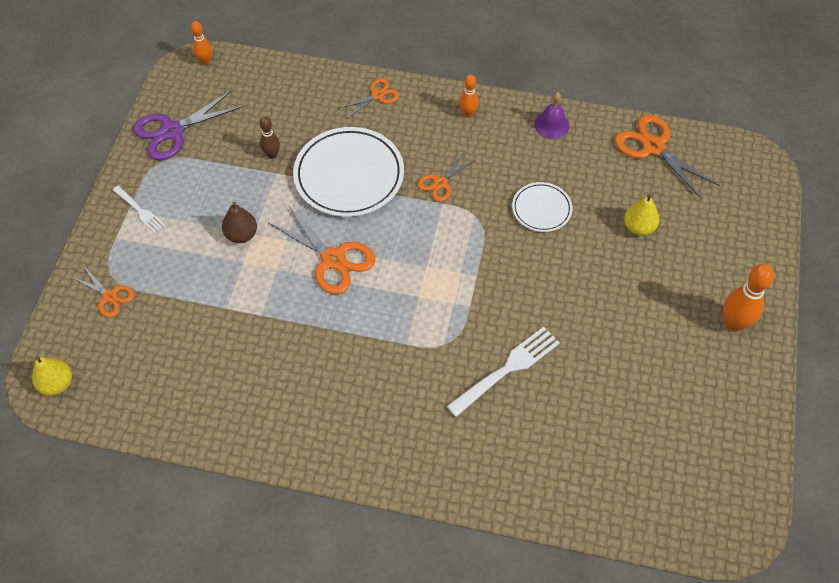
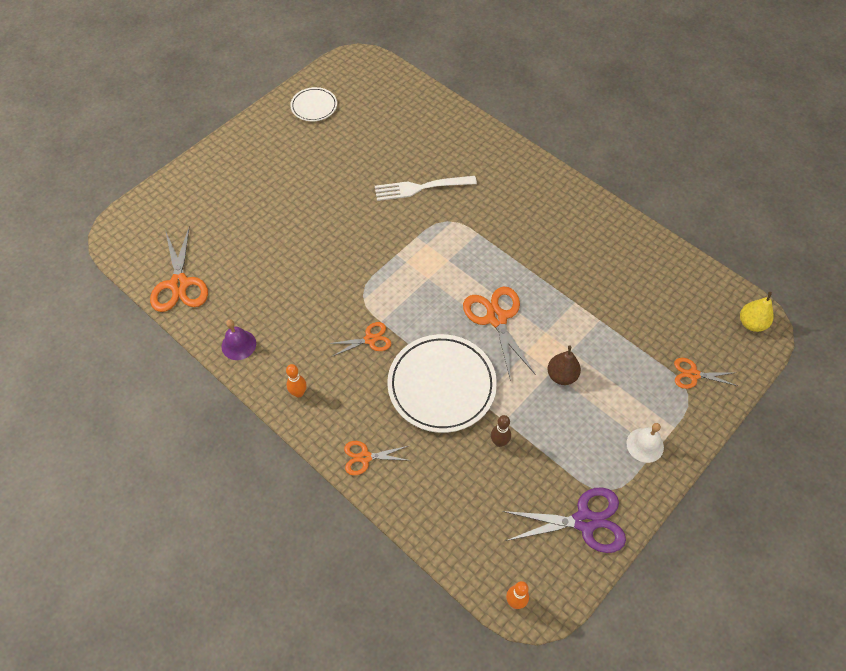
camera: 150 degrees left, 0 degrees up
orange scissors [71,268,135,317] -> orange scissors turned 60 degrees counterclockwise [674,358,738,389]
white fork [113,186,166,234] -> white bell [626,423,664,463]
white plate [512,182,572,232] -> white plate moved to [290,87,337,121]
yellow pear [624,194,660,236] -> none
orange bowling pin [723,264,774,332] -> none

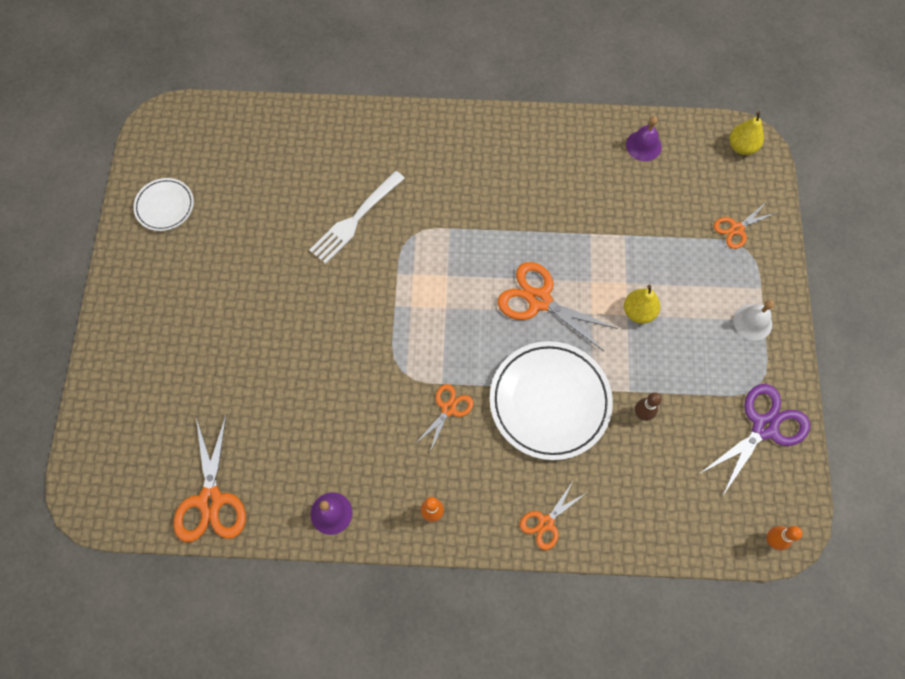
camera: 40 degrees left, 10 degrees up
orange scissors [150,226,208,312] -> orange scissors turned 45 degrees clockwise [174,414,246,542]
brown pear [547,346,581,385] -> yellow pear [624,285,660,324]
none -> purple bell [626,116,662,161]

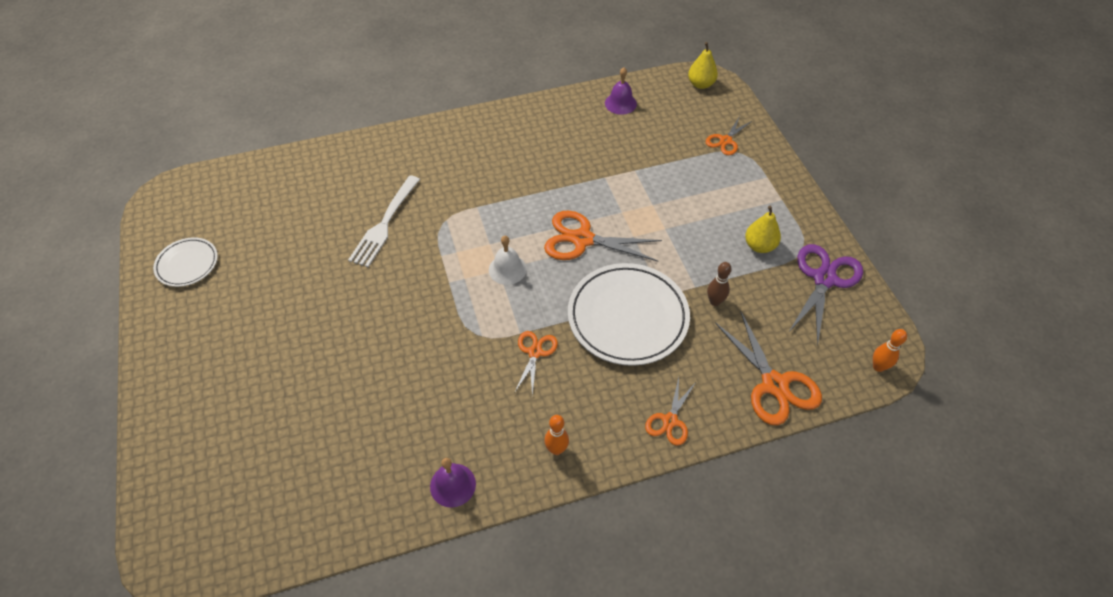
camera: 20 degrees left, 15 degrees down
orange scissors [174,414,246,542] -> orange scissors moved to [714,312,822,425]
yellow pear [624,285,660,324] -> yellow pear moved to [745,206,781,253]
white bell [733,300,774,340] -> white bell moved to [489,236,527,285]

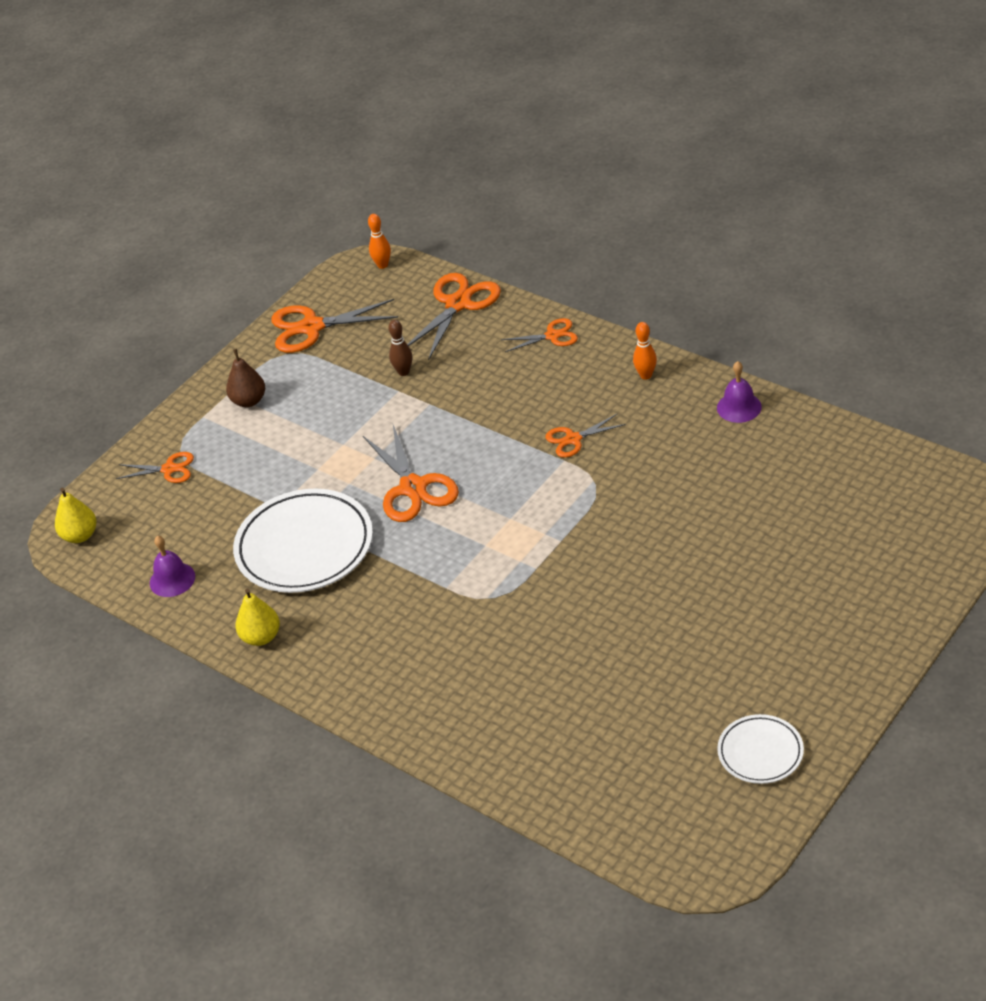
camera: 120 degrees left, 10 degrees down
white fork [348,175,420,267] -> none
white bell [489,236,527,285] -> none
white plate [568,263,690,366] -> white plate moved to [233,489,373,593]
yellow pear [745,206,781,253] -> yellow pear moved to [236,589,280,646]
purple scissors [788,244,863,346] -> orange scissors [271,299,398,353]
none -> brown pear [226,349,265,407]

